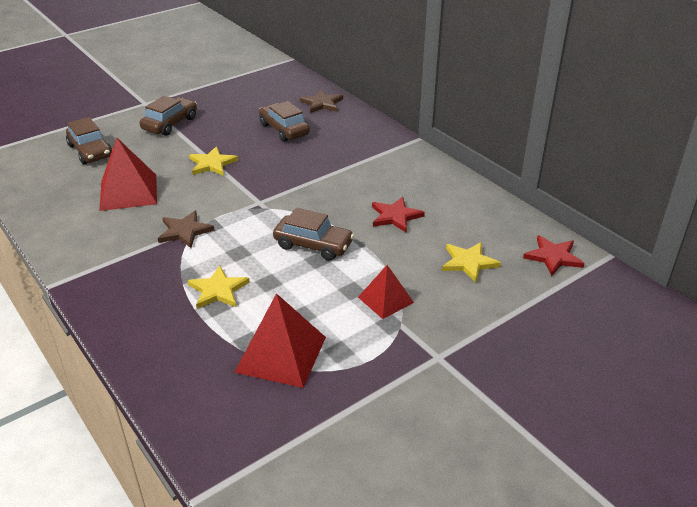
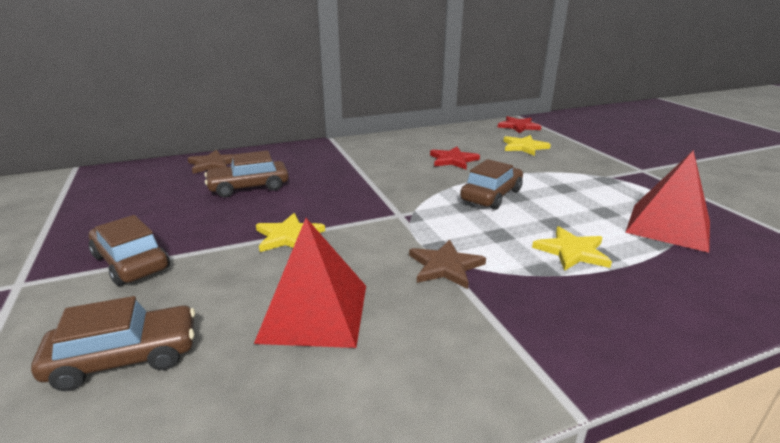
camera: 75 degrees left, 10 degrees down
red pyramid [358,265,414,319] -> none

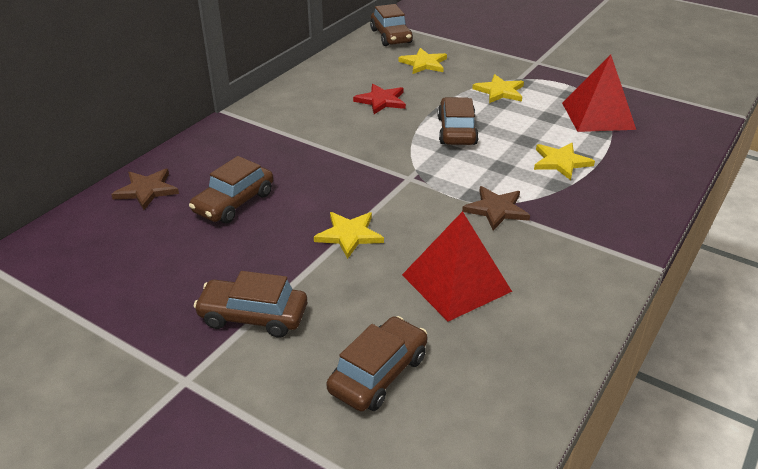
camera: 35 degrees left, 10 degrees up
red star [498,116,541,133] -> brown car [370,4,413,46]
none -> yellow star [472,74,524,103]

